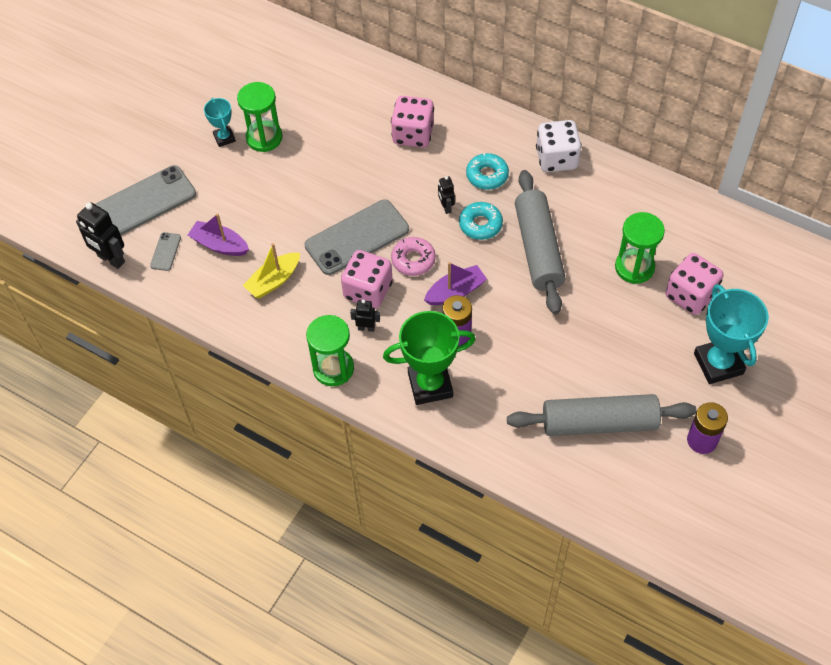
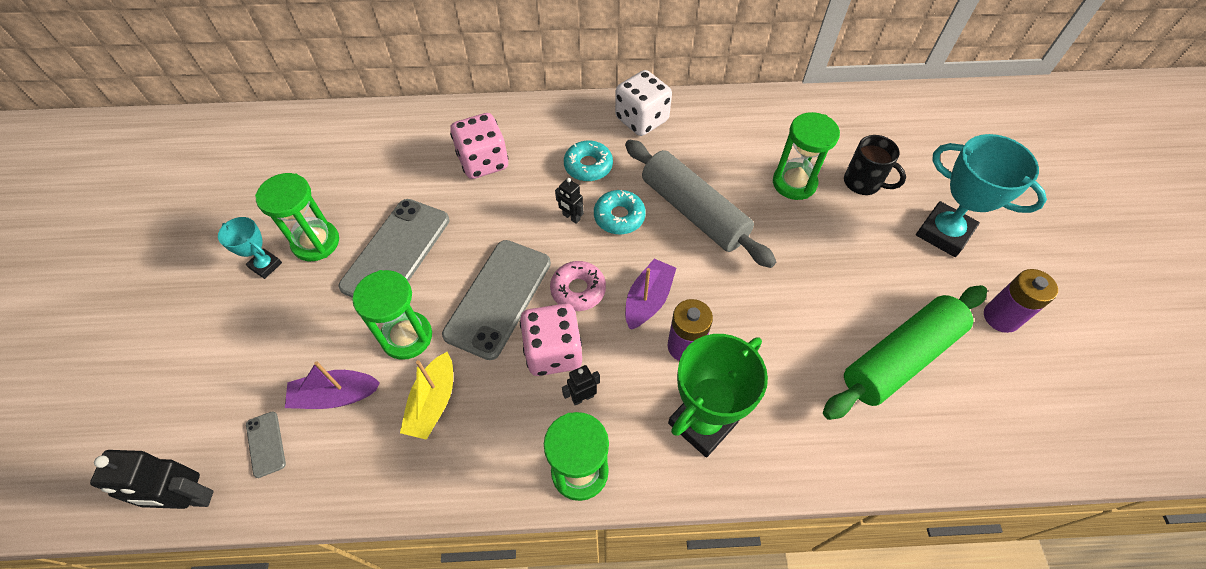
camera: 35 degrees left, 0 degrees up
grey phone [95,165,196,235] -> grey phone moved to [339,199,449,298]
grey rolling pin [507,394,696,436] -> green rolling pin [823,285,987,420]
pink dice [666,253,724,315] -> black mug [844,135,906,195]
none -> green hourglass [352,270,432,360]

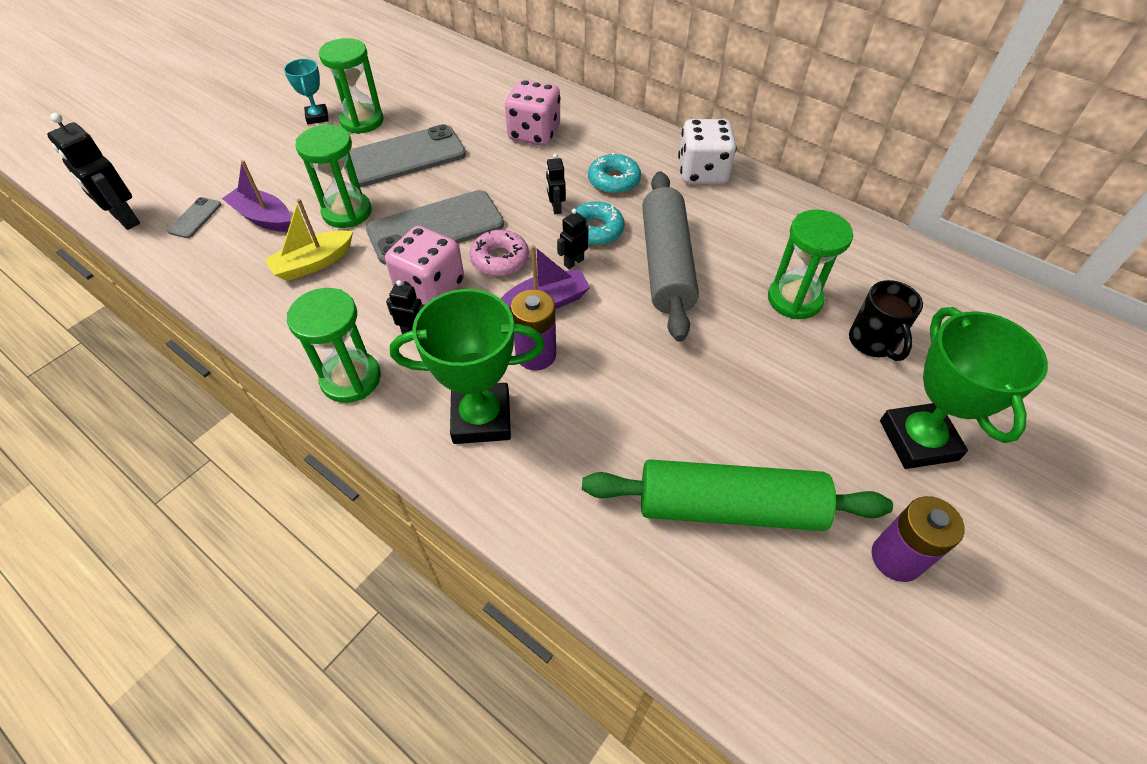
camera: 40 degrees right, 5 degrees down
turquoise trophy [916,134,1047,257] -> green trophy [880,307,1048,469]
none -> black robot [557,209,589,269]

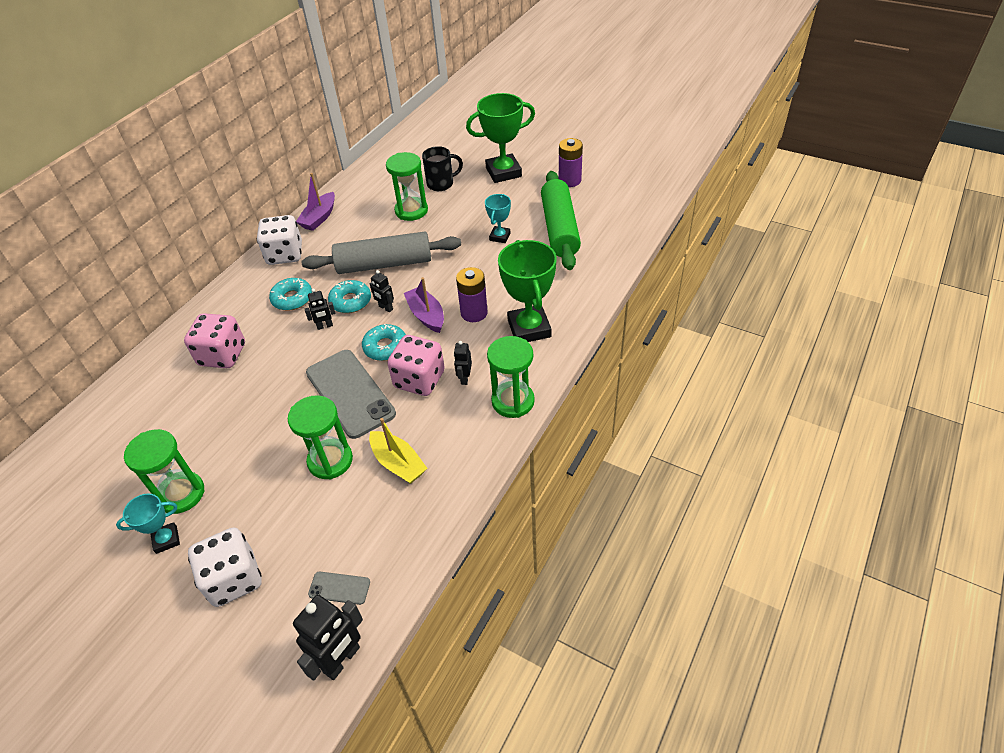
camera: 95 degrees left, 5 degrees down
purple boat [222,160,291,232] -> purple boat moved to [296,173,335,231]
grey phone [344,124,466,187] -> none
pink donut [470,230,529,276] -> turquoise donut [362,324,406,361]
none -> white dice [188,527,262,607]
none -> turquoise trophy [485,194,511,243]

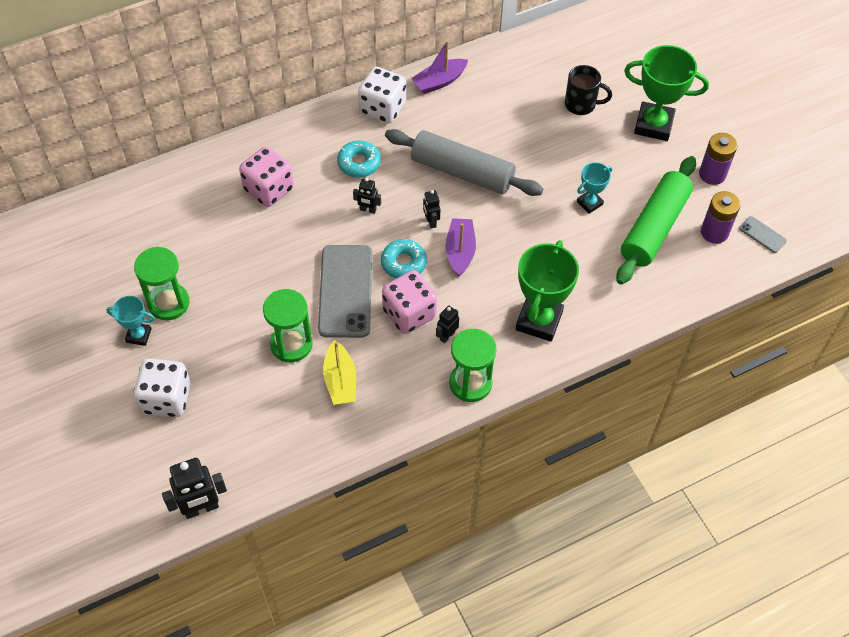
camera: 30 degrees right, 10 degrees up
grey phone [308,572,370,605] -> grey phone moved to [739,216,787,253]
turquoise donut [328,280,371,313] -> none
green hourglass [386,152,428,221] -> none
purple battery [456,267,488,322] -> purple battery moved to [701,191,741,244]

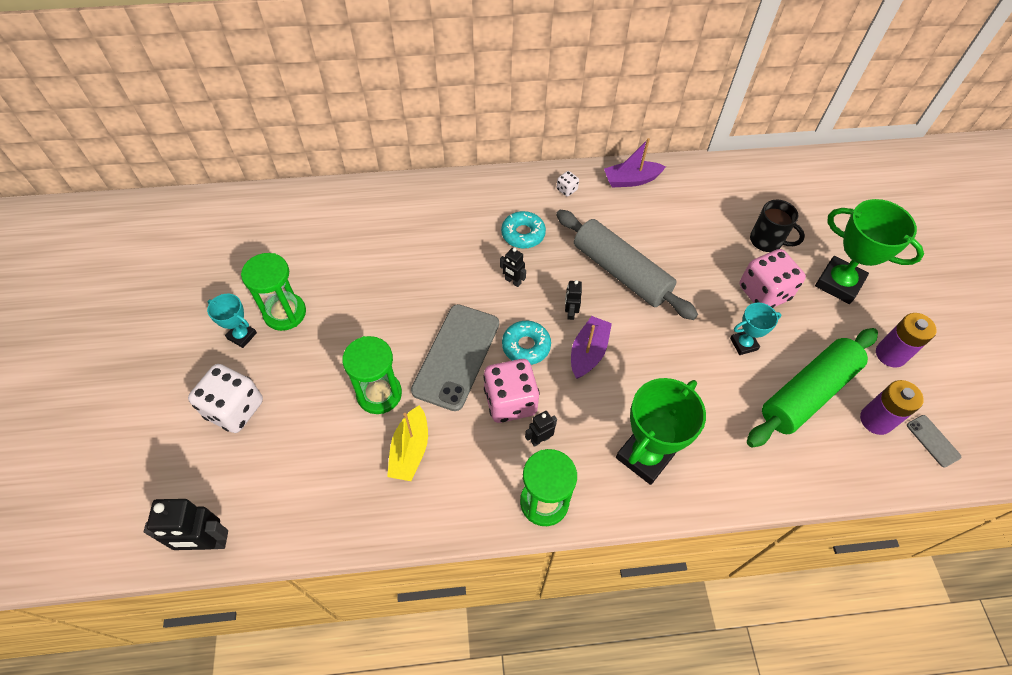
camera: 20 degrees right, 0 degrees up
pink dice [239,146,294,207] -> pink dice moved to [739,249,806,308]
white dice [358,67,406,123] -> white dice [557,171,579,197], size x0.44

